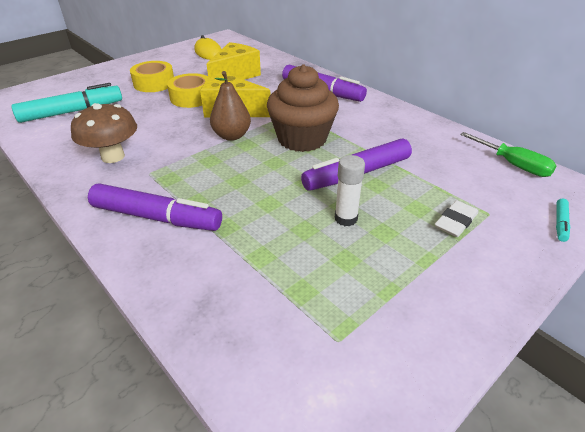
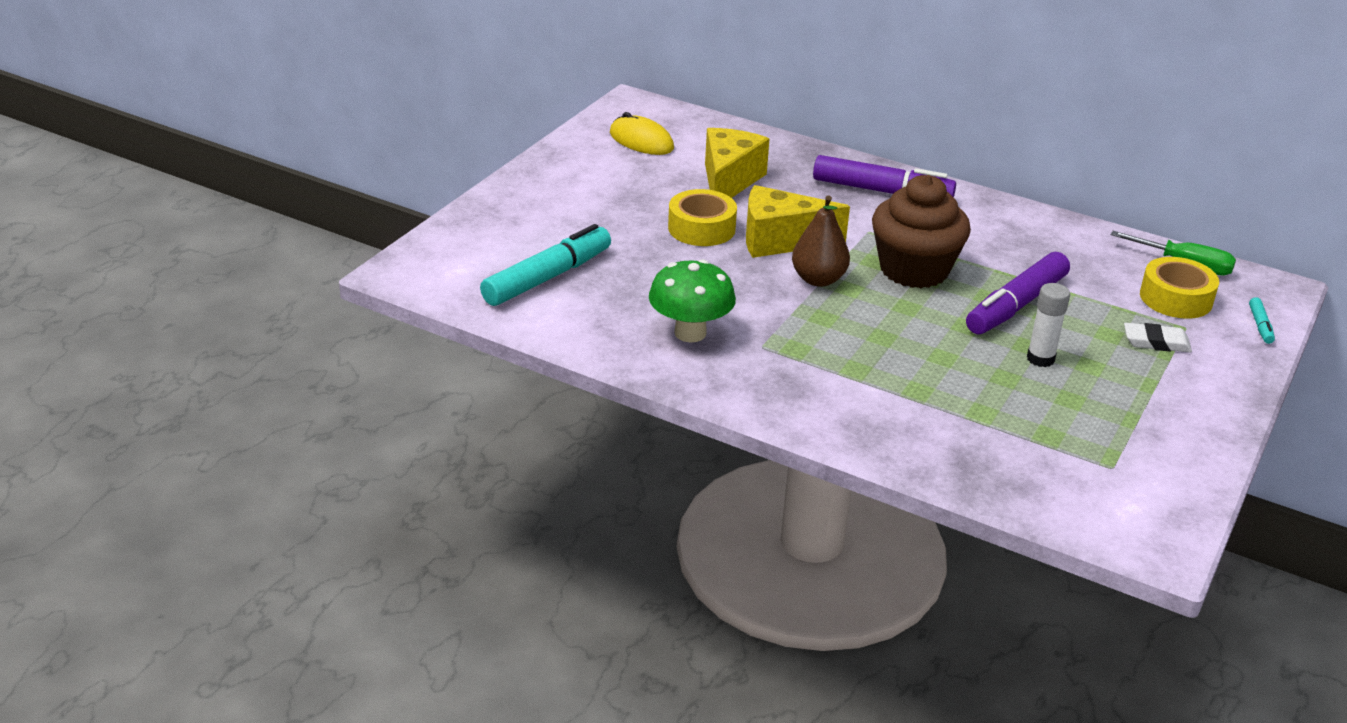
camera: 20 degrees left, 5 degrees down
brown mushroom [71,103,137,163] -> green mushroom [649,259,736,342]
purple marker [88,184,222,231] -> none
yellow tape [130,61,174,92] -> yellow tape moved to [1140,257,1219,319]
white eraser [435,200,478,237] -> white eraser turned 75 degrees clockwise [1124,323,1192,353]

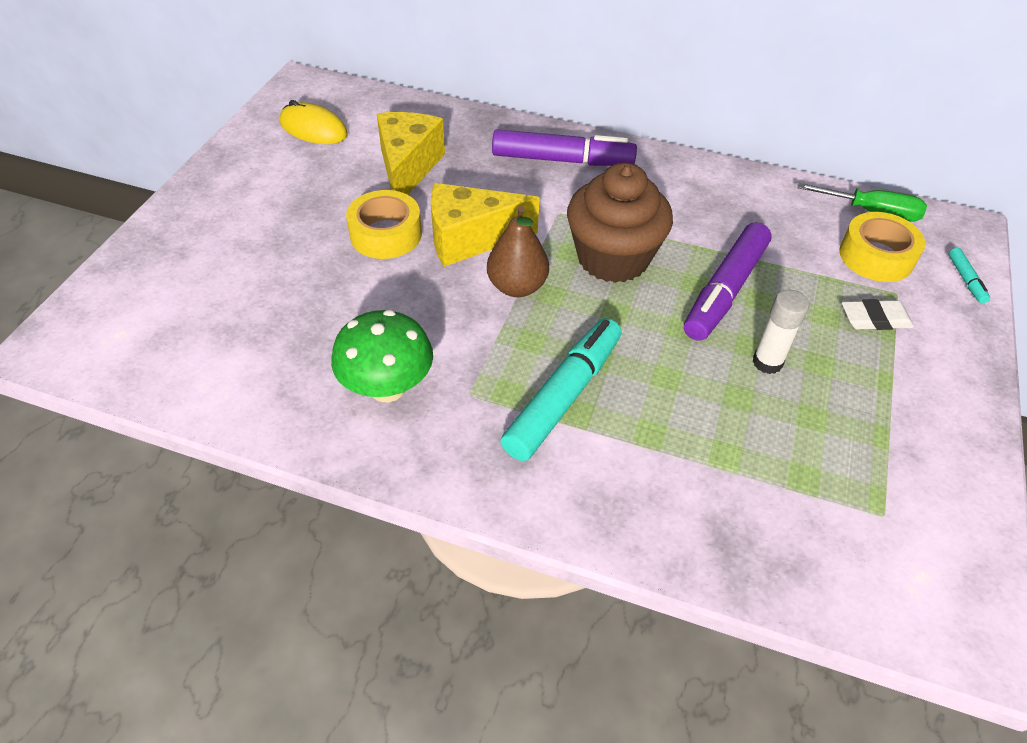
camera: 10 degrees left, 15 degrees up
turquoise marker [480,224,611,306] -> turquoise marker moved to [501,318,621,461]

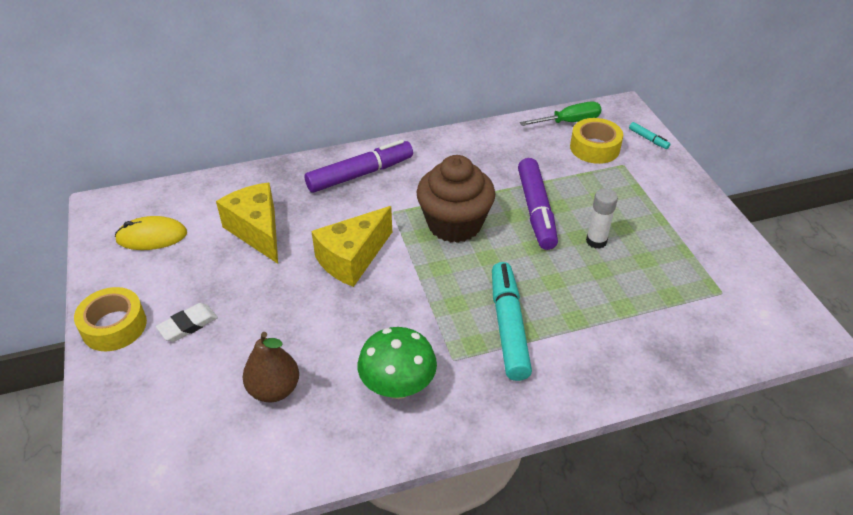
camera: 35 degrees left, 5 degrees down
yellow tape [346,190,422,259] -> yellow tape moved to [74,287,147,351]
brown pear [487,206,549,297] -> brown pear moved to [243,332,299,402]
white eraser [842,299,914,330] -> white eraser moved to [156,303,218,342]

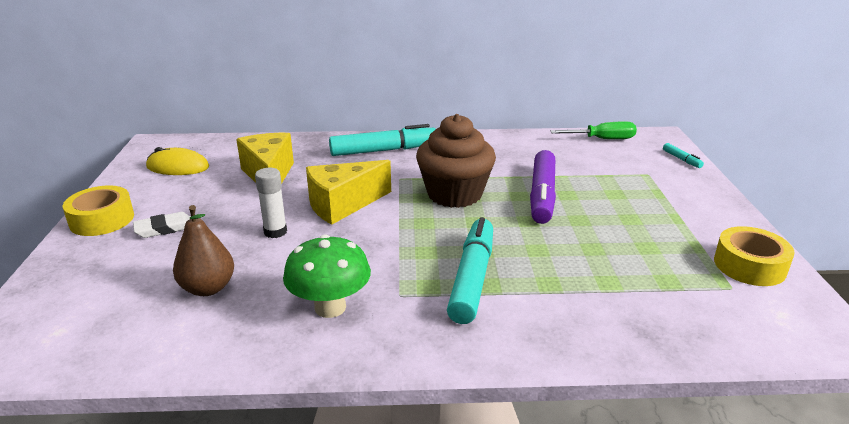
camera: 15 degrees right, 15 degrees down
purple marker [304,140,413,193] -> turquoise marker [329,124,436,156]
yellow tape [570,118,623,164] -> yellow tape moved to [714,226,795,286]
white glue stick [586,188,618,249] -> white glue stick moved to [255,168,287,238]

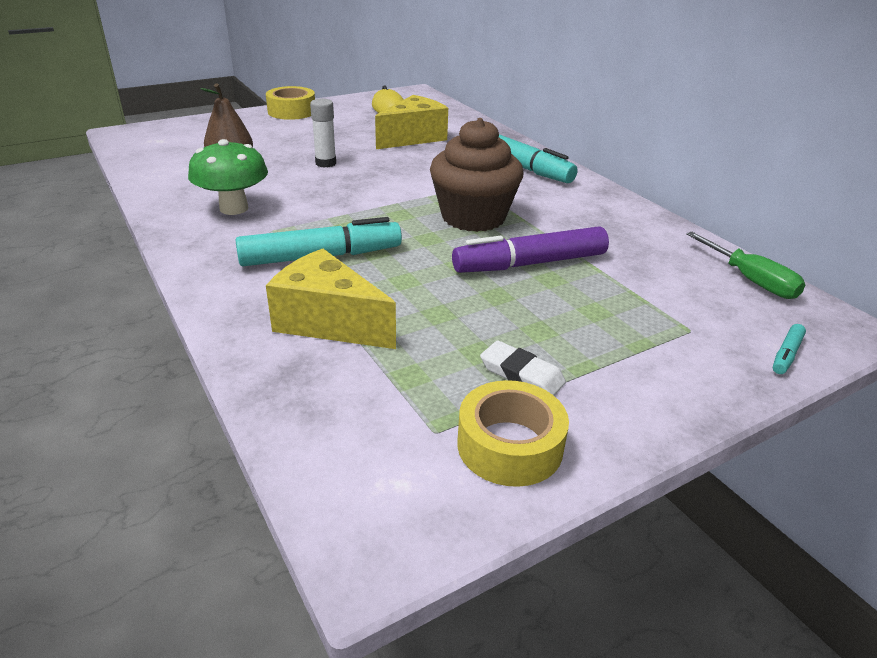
camera: 60 degrees right, 5 degrees up
white eraser [133,212,190,238] -> white eraser moved to [480,340,566,395]
yellow cheese [306,160,391,225] -> yellow cheese moved to [266,249,396,349]

